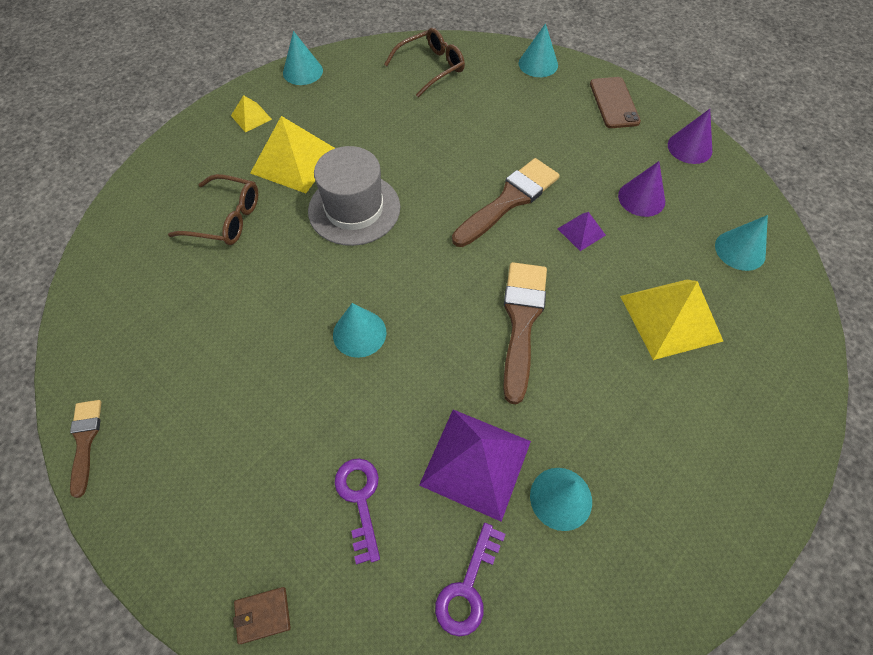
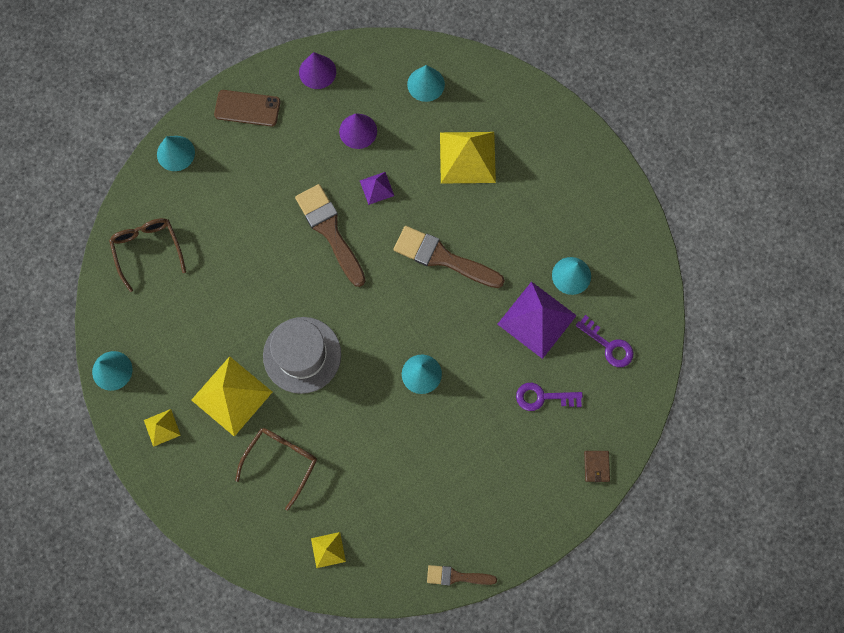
camera: 75 degrees left, 15 degrees up
none -> yellow pyramid [311,532,346,568]

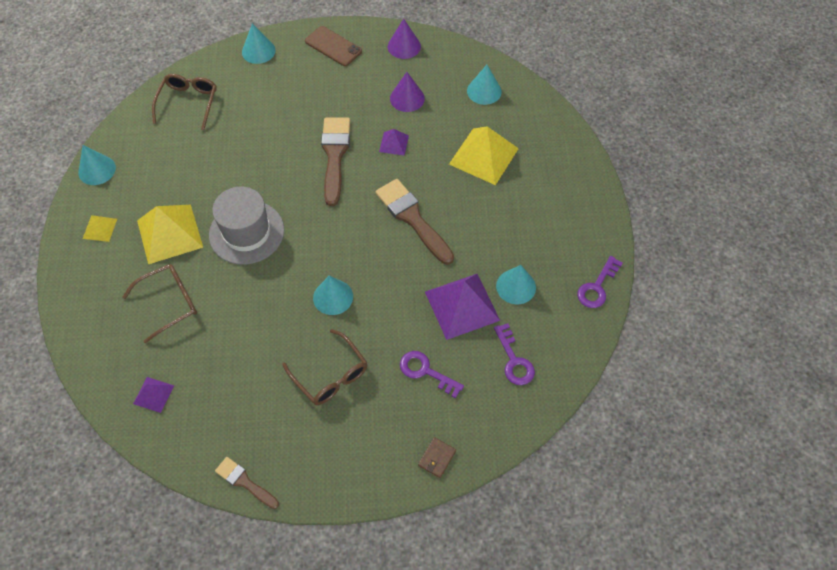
camera: 30 degrees right, 15 degrees down
yellow pyramid [311,532,346,568] -> purple pyramid [133,377,174,413]
none -> brown glasses [282,329,368,405]
none -> purple key [577,256,623,308]

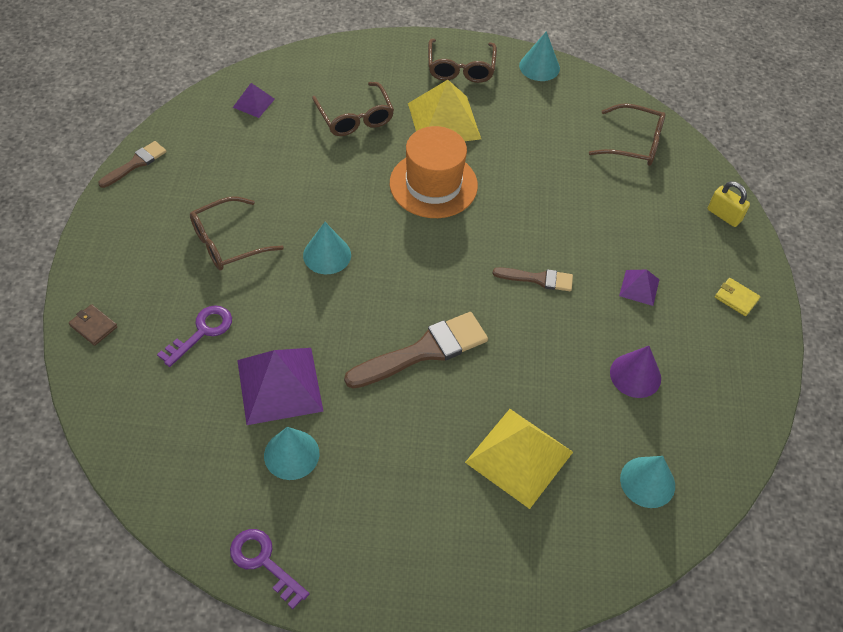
camera: 95 degrees right, 5 degrees down
yellow pyramid [83,215,117,242] -> brown glasses [428,39,497,83]
grey hat [209,187,284,265] -> orange hat [390,126,478,218]
turquoise cone [242,24,275,64] -> yellow padlock [708,181,750,227]
brown phone [305,26,362,66] -> yellow wallet [715,278,761,316]
brown brush [321,117,350,206] -> brown brush [493,267,573,291], size x0.57
purple pyramid [379,129,409,155] -> purple pyramid moved to [619,270,660,306]
purple cone [388,19,421,59] -> none
purple key [494,323,535,385] -> none

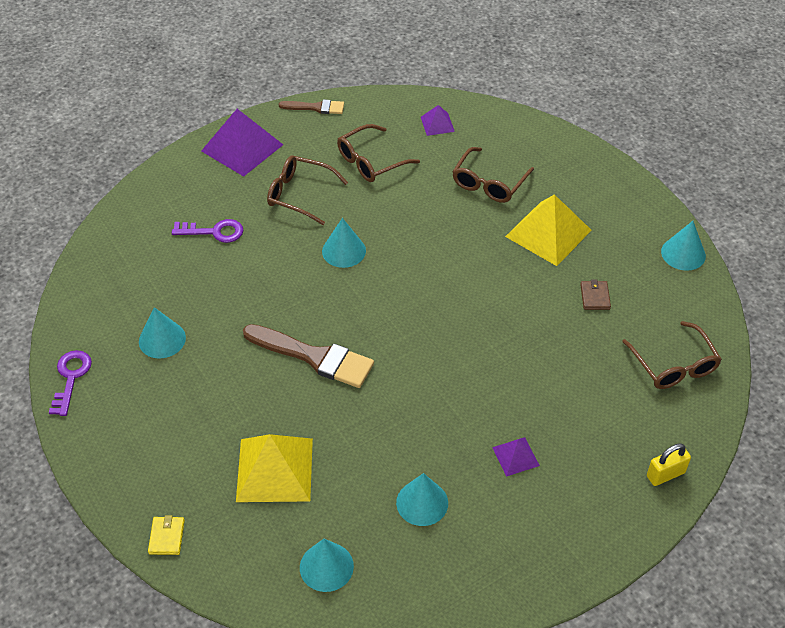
camera: 55 degrees right, 5 degrees down
brown wallet [69,304,117,346] -> brown wallet moved to [580,279,611,310]
purple pyramid [237,348,323,425] -> purple pyramid moved to [201,109,283,177]
orange hat [390,126,478,218] -> none
brown glasses [428,39,497,83] -> brown glasses moved to [337,124,420,182]
brown brush [493,267,573,291] -> none
purple cone [610,346,661,398] -> turquoise cone [396,473,448,526]
yellow padlock [708,181,750,227] -> yellow padlock turned 60 degrees clockwise [647,444,691,486]
yellow wallet [715,278,761,316] -> yellow wallet moved to [148,515,185,555]

